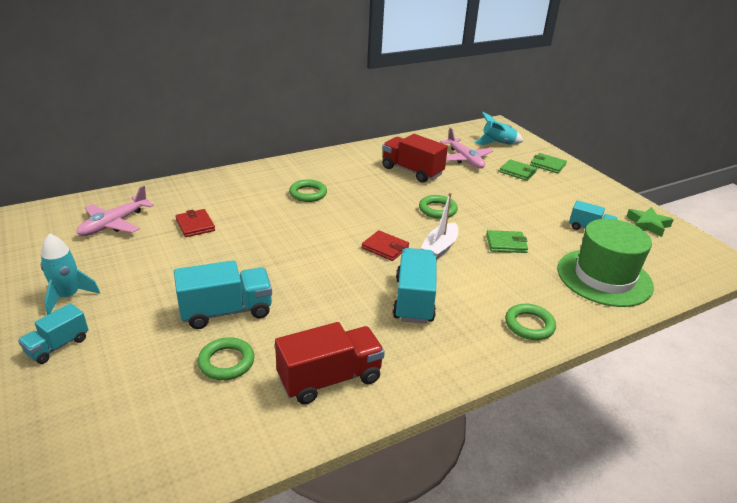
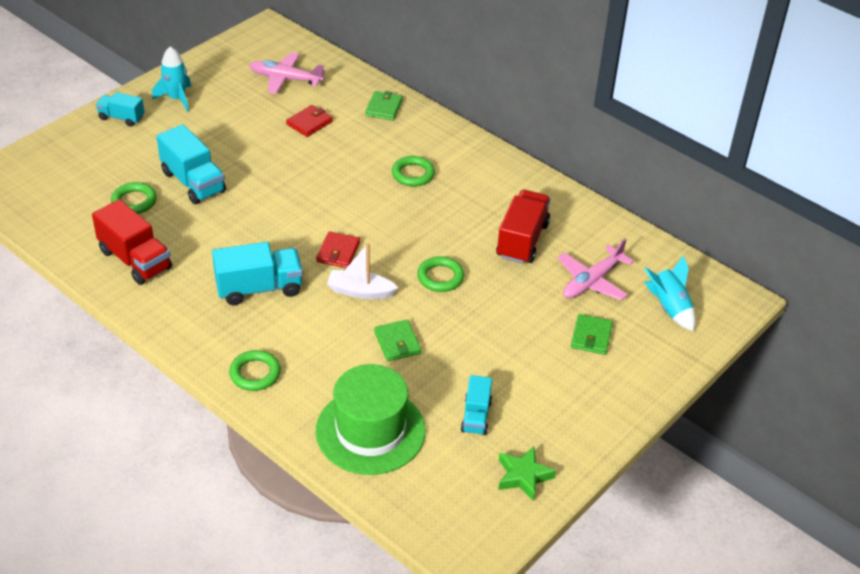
camera: 70 degrees right, 10 degrees up
green wallet [530,153,567,173] -> green wallet moved to [365,91,403,120]

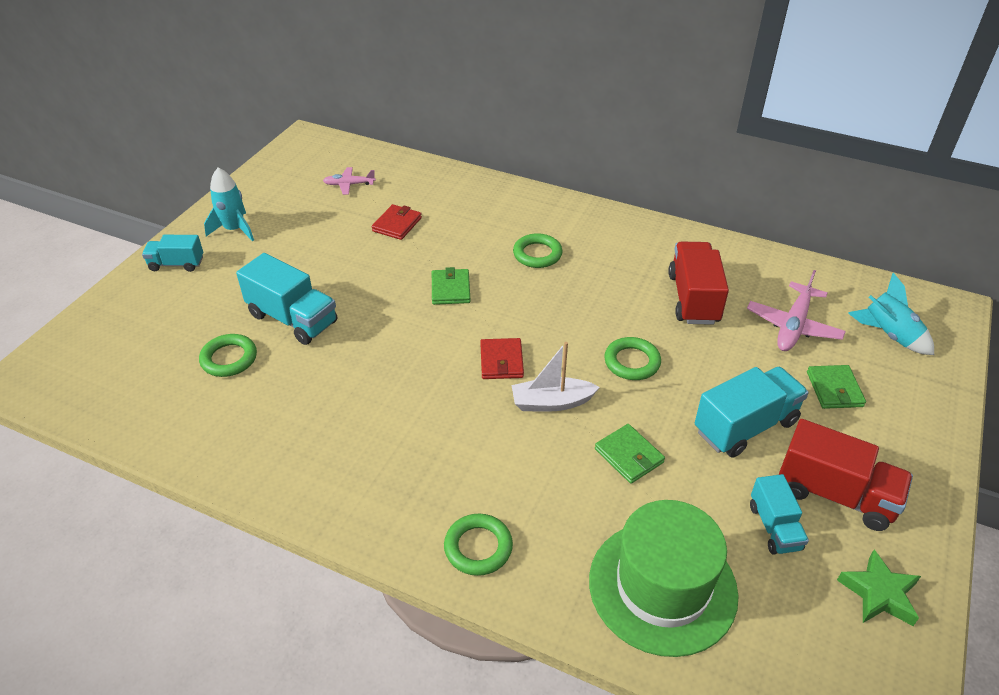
camera: 15 degrees left, 0 degrees up
red truck [92,199,172,285] -> red truck moved to [778,419,913,531]
turquoise truck [212,242,303,305] -> turquoise truck moved to [695,367,809,457]
pink plane [249,52,325,94] -> pink plane [323,167,376,195], size x0.60
green wallet [365,91,403,120] -> green wallet moved to [432,267,470,305]

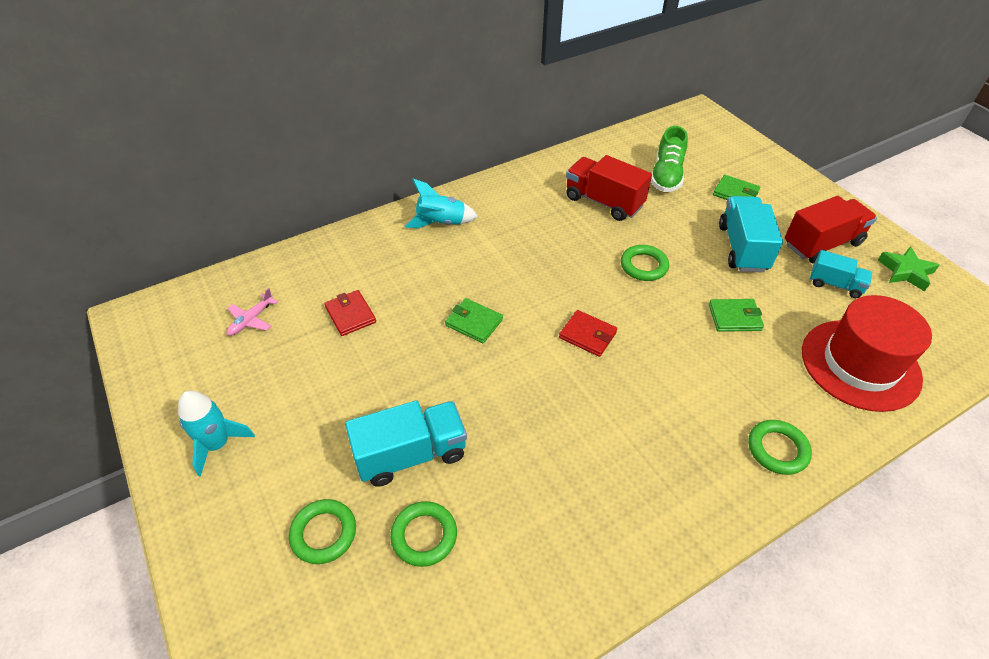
camera: 55 degrees left, 5 degrees up
turquoise truck [142,235,203,272] -> none
white boat [512,342,600,412] -> none
green ring [513,233,562,268] -> green ring moved to [289,499,356,564]
green hat [589,500,739,657] -> red hat [802,295,932,412]
pink plane [747,270,846,351] -> green shoe [651,126,688,192]
turquoise rocket [848,273,934,355] -> turquoise rocket moved to [405,179,478,228]

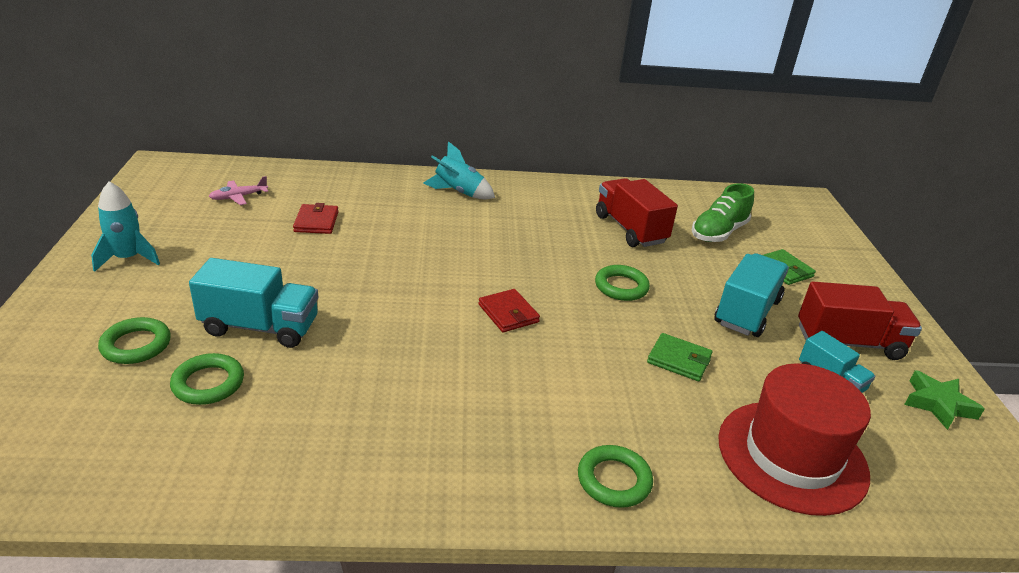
camera: 25 degrees right, 15 degrees down
green wallet [445,298,503,343] -> none

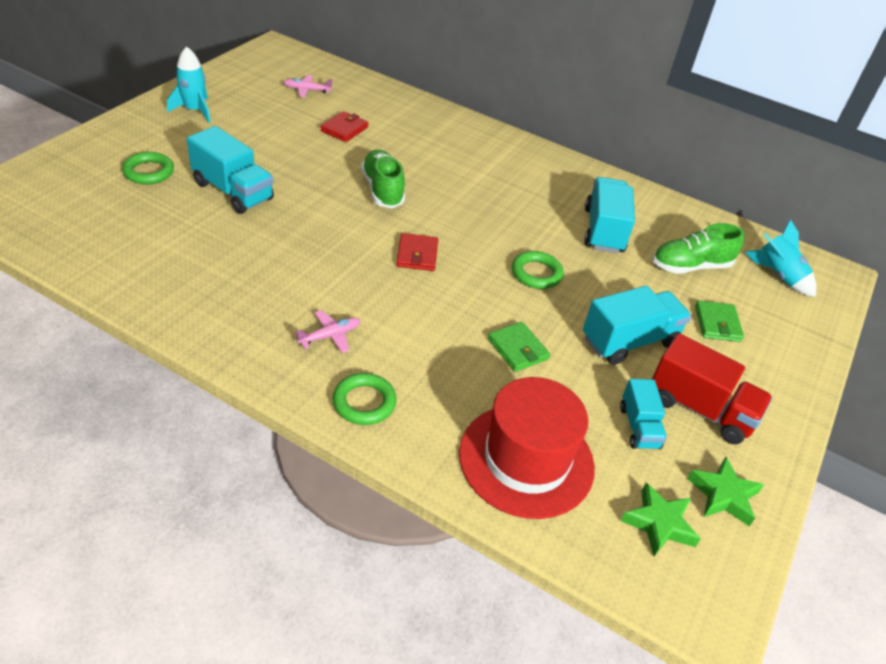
camera: 30 degrees right, 10 degrees up
green ring [170,353,244,405] -> none
turquoise rocket [423,141,495,200] -> turquoise rocket moved to [745,220,817,297]
red truck [596,178,678,247] -> turquoise truck [584,177,635,253]
none -> pink plane [294,310,361,353]
none -> green shoe [361,150,405,208]
none -> green star [621,483,701,556]

